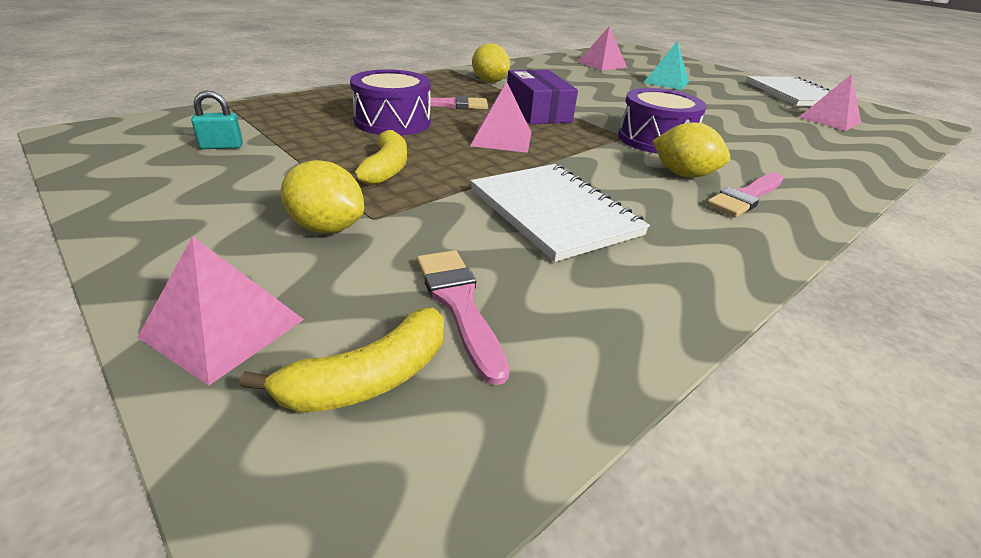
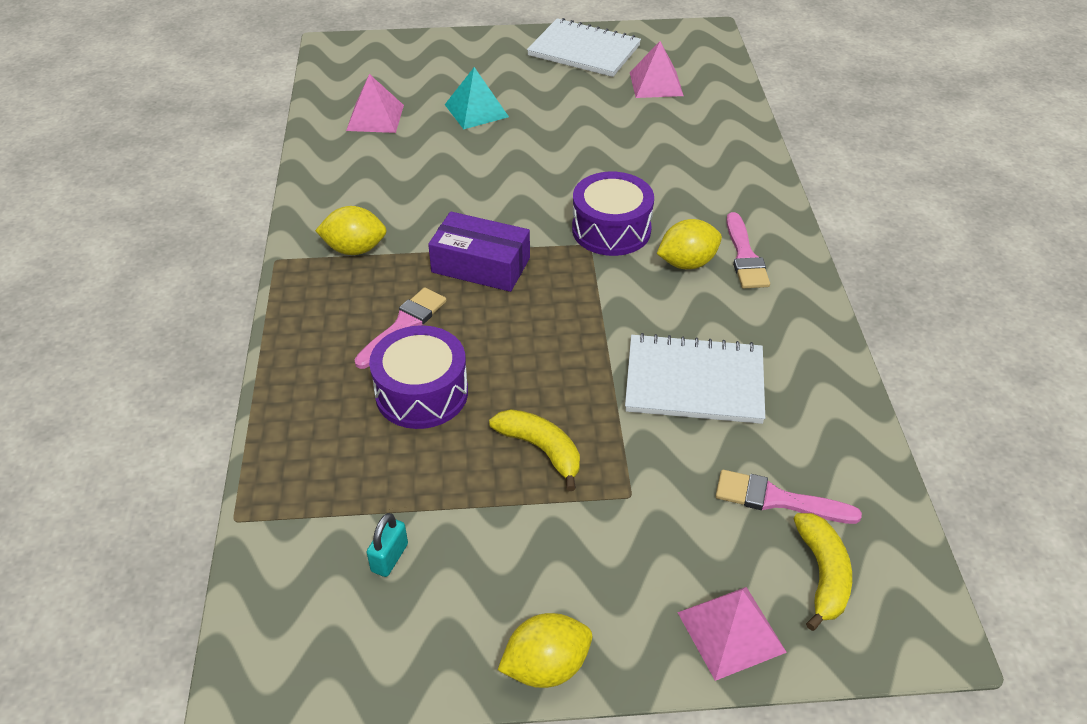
camera: 50 degrees left, 10 degrees up
yellow lemon [281,160,364,233] -> yellow lemon moved to [498,613,592,688]
pink pyramid [470,82,532,153] -> none

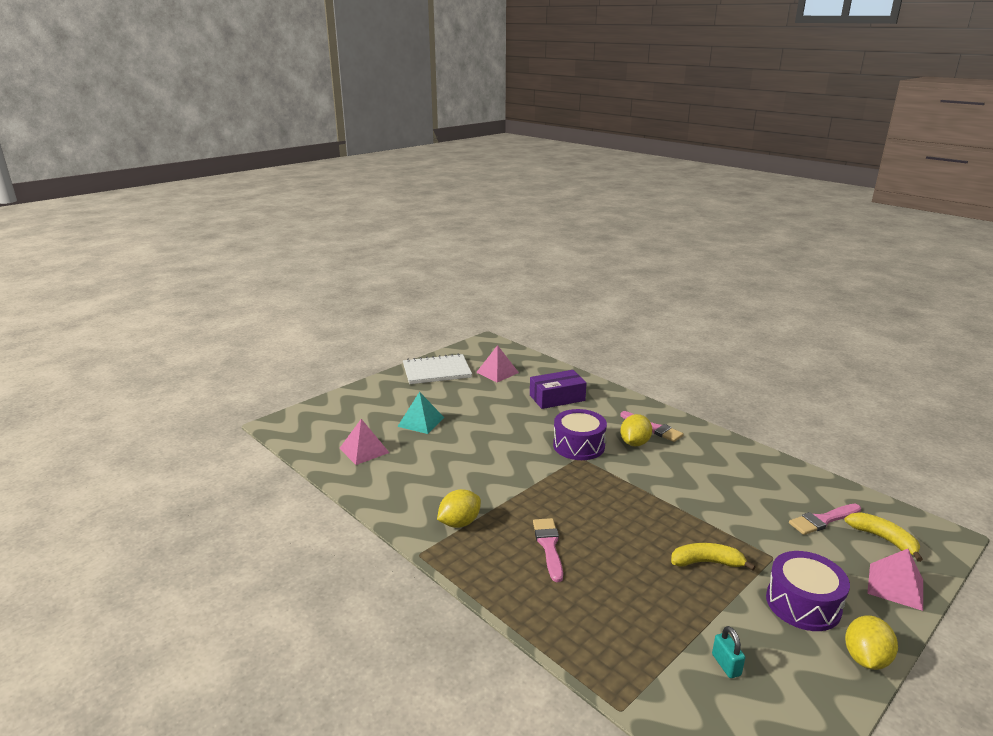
camera: 40 degrees left, 20 degrees down
purple drum [369,325,468,429] -> purple drum moved to [766,551,850,631]
purple box [428,212,530,292] -> purple box moved to [530,370,586,409]
white notebook [625,333,765,424] -> none

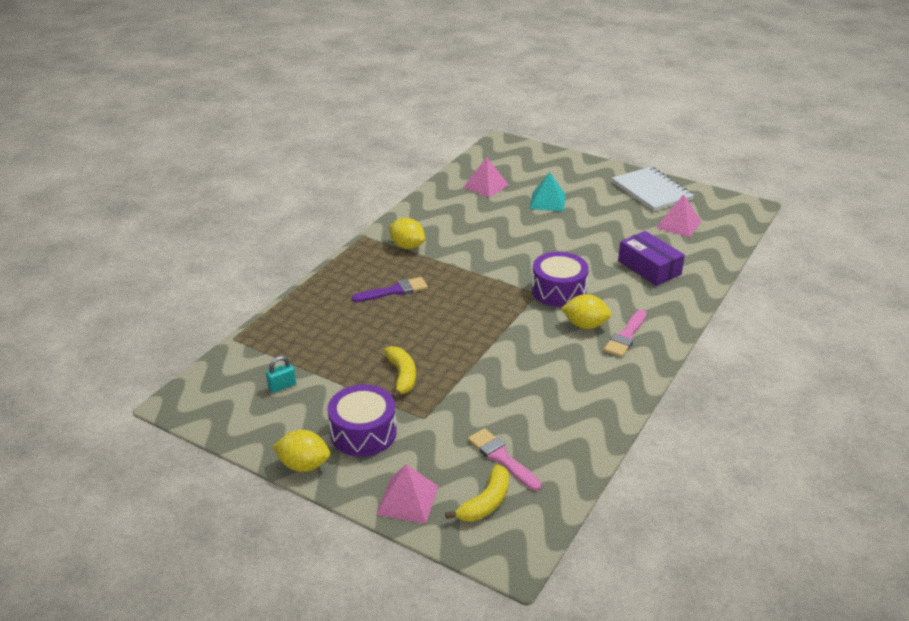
camera: 75 degrees right, 10 degrees up
pink brush [533,518,563,582] -> purple brush [352,277,428,302]

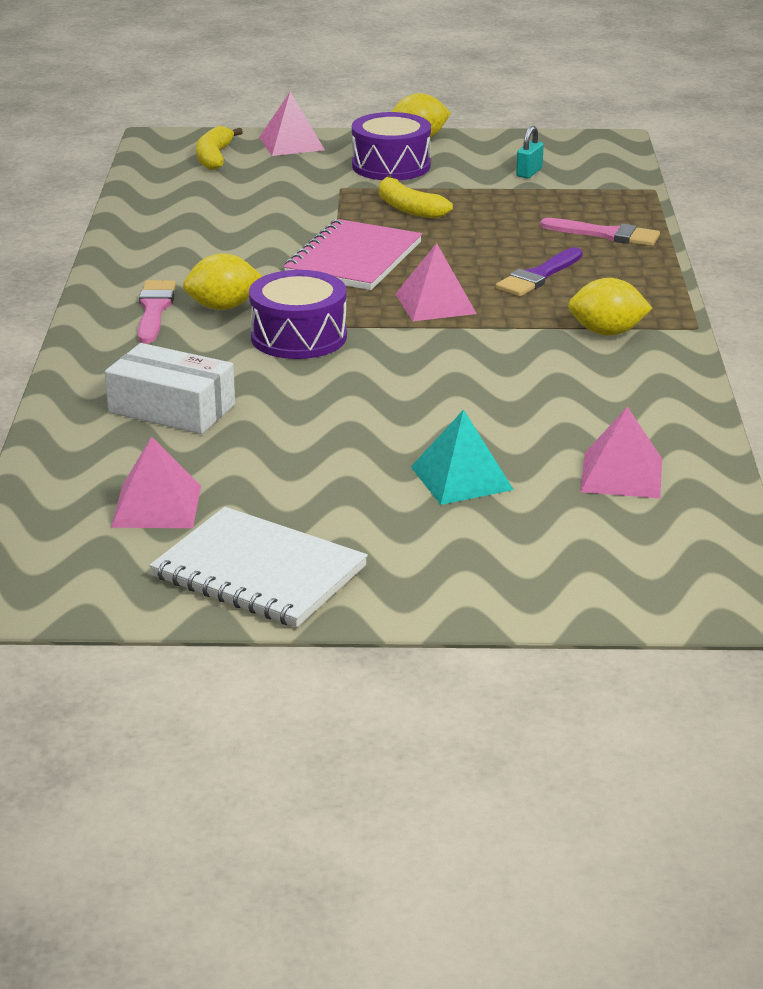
camera: 150 degrees right, 5 degrees down
pink brush [468,428,541,491] -> pink brush moved to [540,218,660,246]
purple box [618,231,685,286] -> white box [105,343,235,434]
none -> pink notebook [283,219,422,290]
none -> pink pyramid [395,243,477,321]

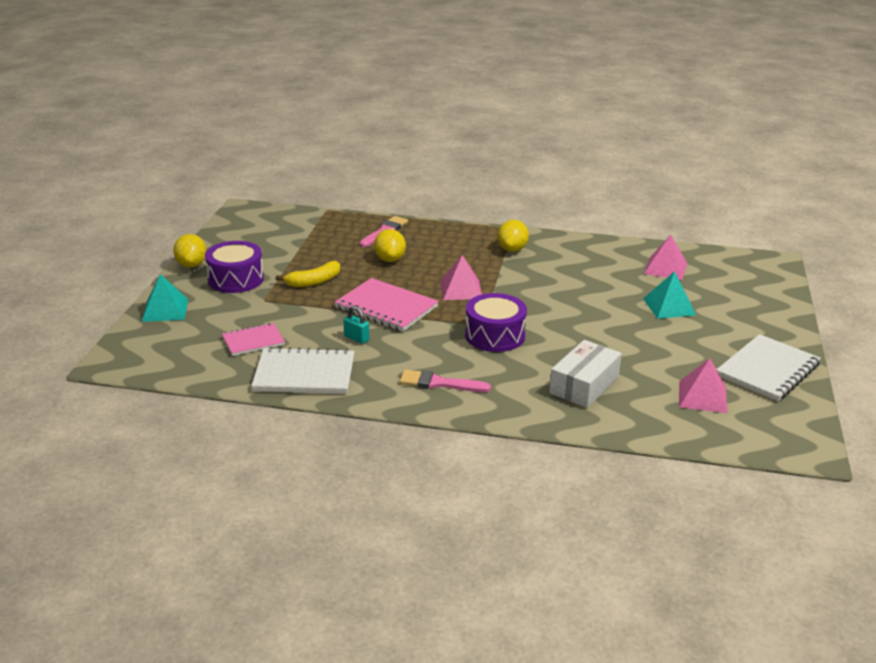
camera: 80 degrees left, 0 degrees up
yellow lemon [183,253,263,310] -> yellow lemon moved to [374,229,406,262]
yellow banana [196,126,243,170] -> none
pink pyramid [259,91,325,156] -> turquoise pyramid [142,274,188,322]
purple brush [496,247,583,297] -> none
turquoise padlock [516,126,544,178] -> turquoise padlock moved to [343,306,369,344]
none -> pink notebook [222,323,285,356]
none -> white notebook [251,347,355,394]

